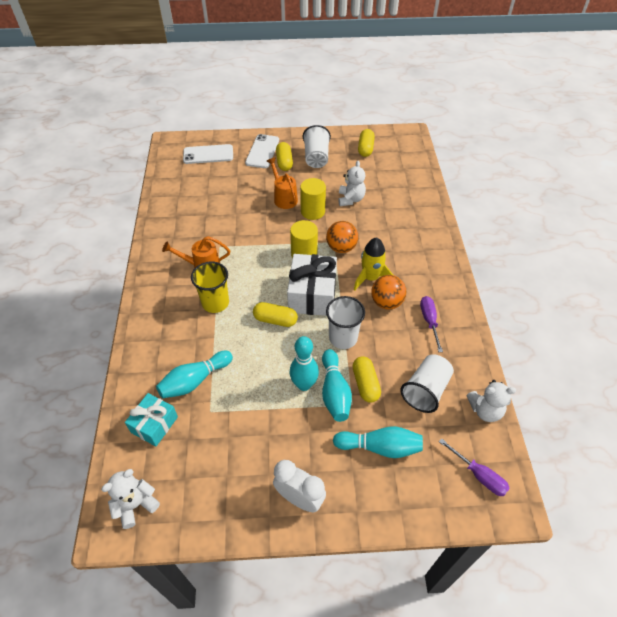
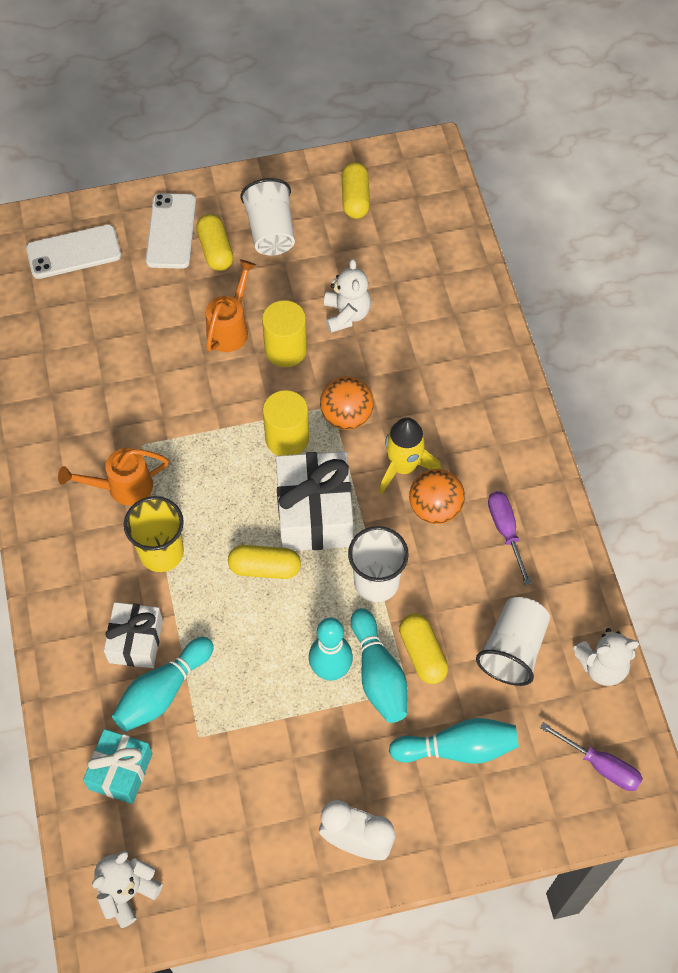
camera: 10 degrees left, 10 degrees up
orange watering can [267,157,298,209] -> orange watering can turned 60 degrees clockwise [206,260,256,352]
none -> white gift [104,602,163,668]

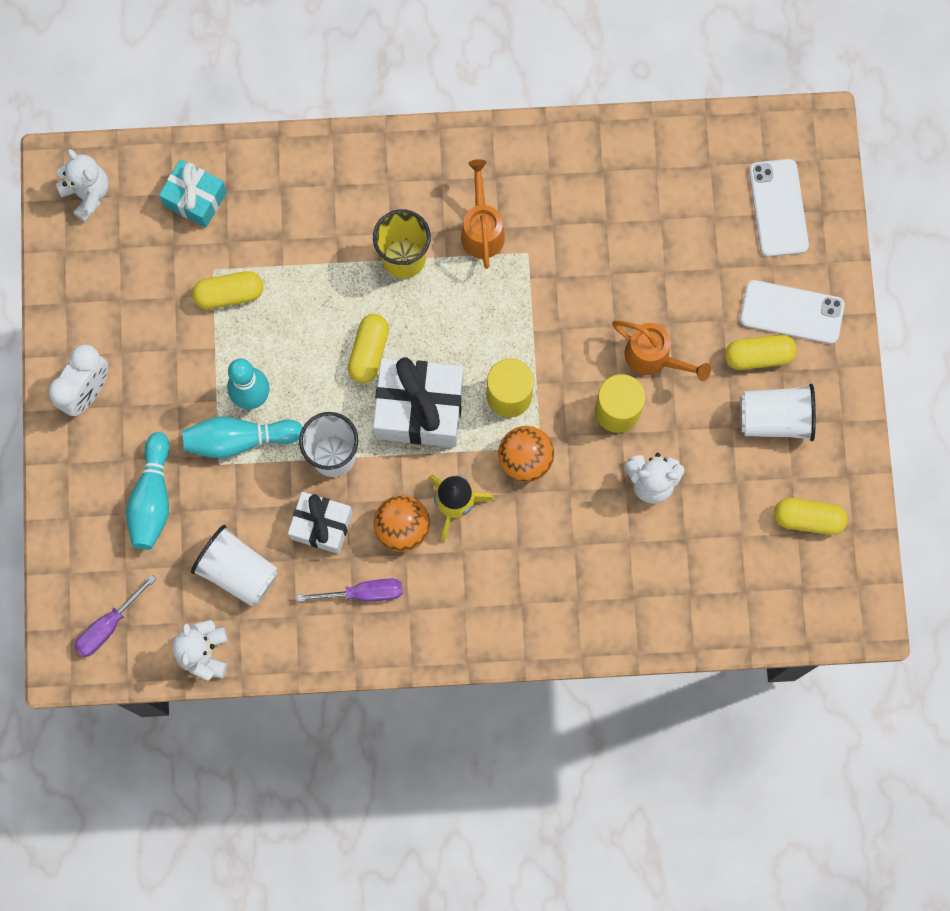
camera: 100 degrees right, 15 degrees up
white gift [104,602,163,668] -> white gift moved to [288,492,353,554]
turquoise bowling pin [112,637,214,732] -> none
yellow capsule [399,614,448,684] -> yellow capsule moved to [192,271,263,309]

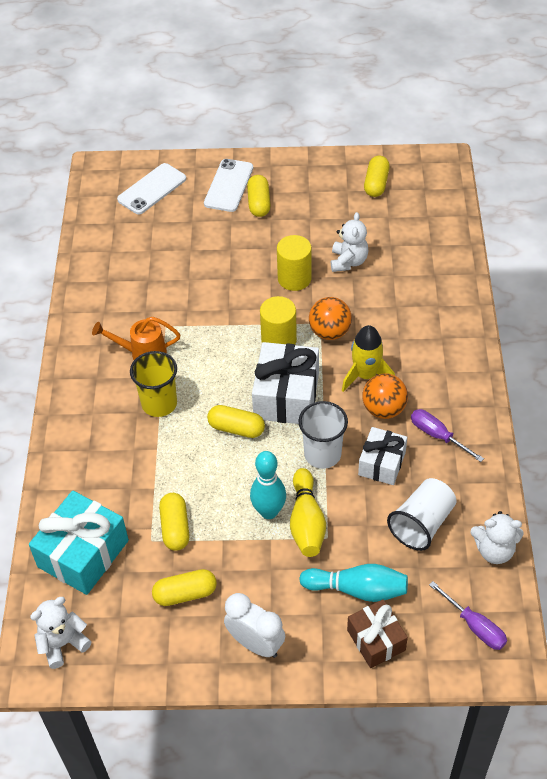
camera: 85 degrees left, 25 degrees down
turquoise gift [159,159,227,228] -> turquoise gift [29,490,129,595], size x1.60
turquoise bowling pin [182,417,302,458] -> yellow bowling pin [290,468,326,557]
purple screwdriver [297,578,403,602] -> purple screwdriver turned 45 degrees counterclockwise [411,409,484,462]
orange watering can [612,321,711,381] -> none
white cup [741,384,816,441] -> none
white phone [749,159,809,257] -> white phone turned 45 degrees counterclockwise [117,163,186,214]
none -> yellow capsule [152,569,217,606]
none -> brown gift [347,599,408,668]

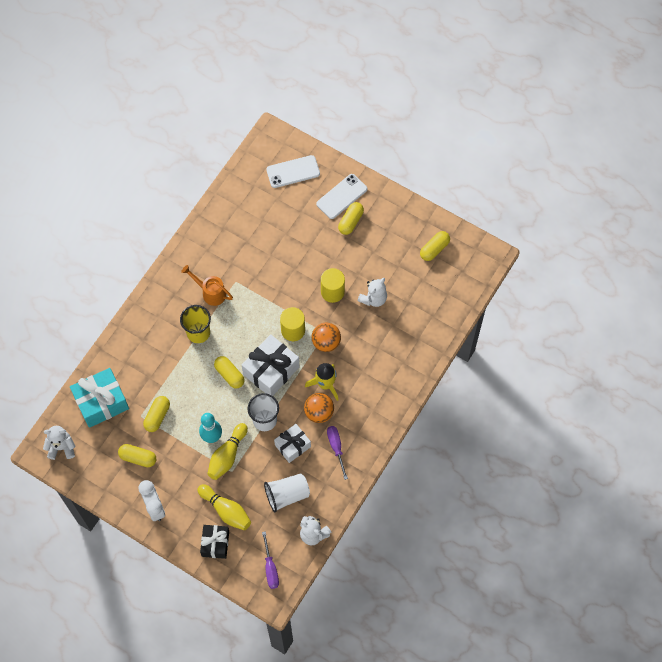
camera: 30 degrees right, 15 degrees up
turquoise bowling pin [299,564,408,602] -> yellow bowling pin [198,484,251,530]
brown gift [347,599,408,668] -> black gift [200,525,229,559]

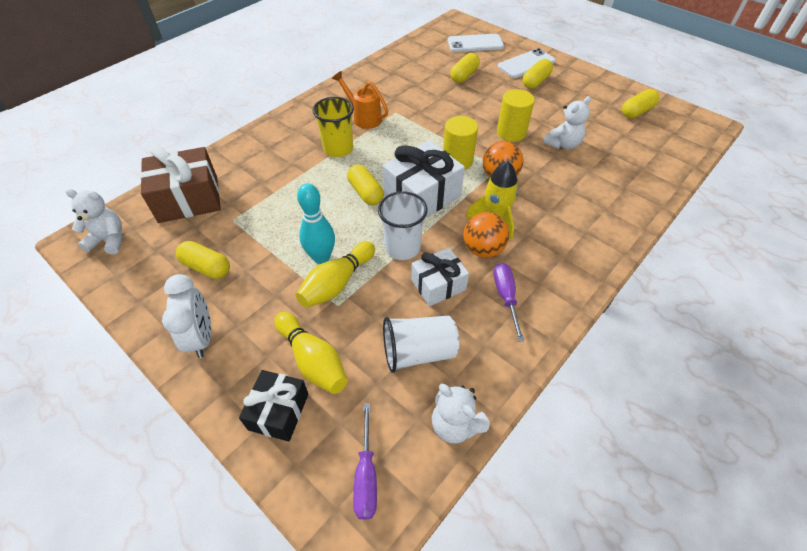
camera: 10 degrees right, 15 degrees down
turquoise gift [70,368,129,428] -> brown gift [140,144,221,223]
yellow capsule [143,396,170,432] -> yellow capsule moved to [450,53,480,83]

